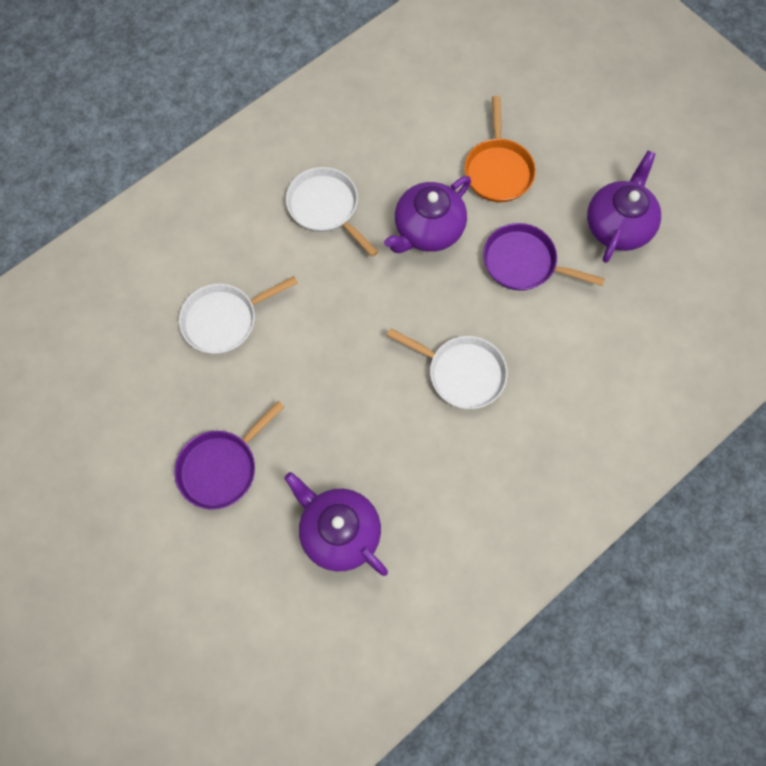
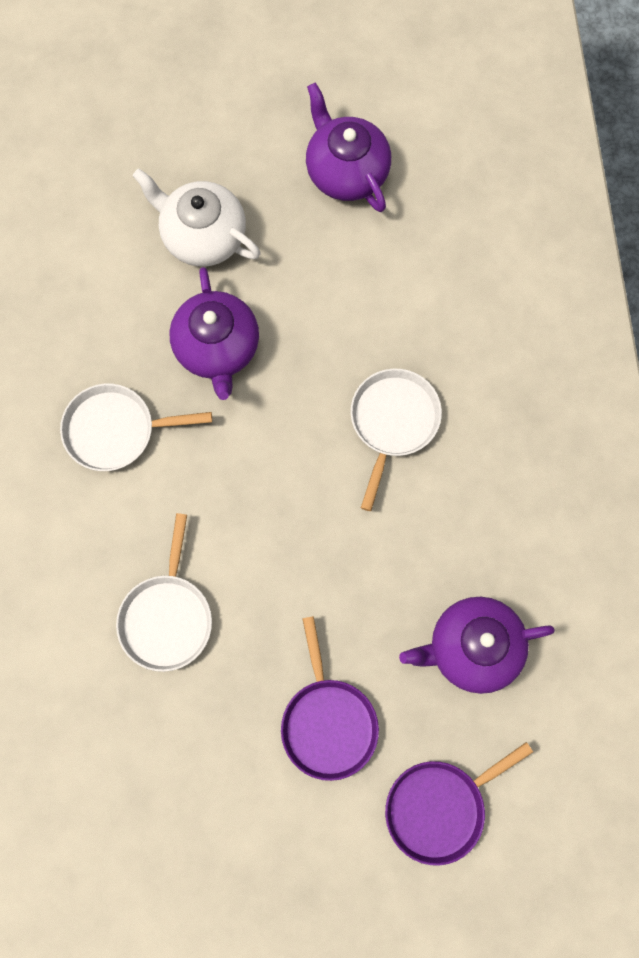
camera: 55 degrees left, 5 degrees up
white pan [387,328,508,409] -> white pan turned 45 degrees counterclockwise [351,369,442,511]
orange pan [464,96,536,202] -> white teapot [132,168,261,267]
purple pan [483,223,605,291] -> purple pan moved to [385,742,533,866]

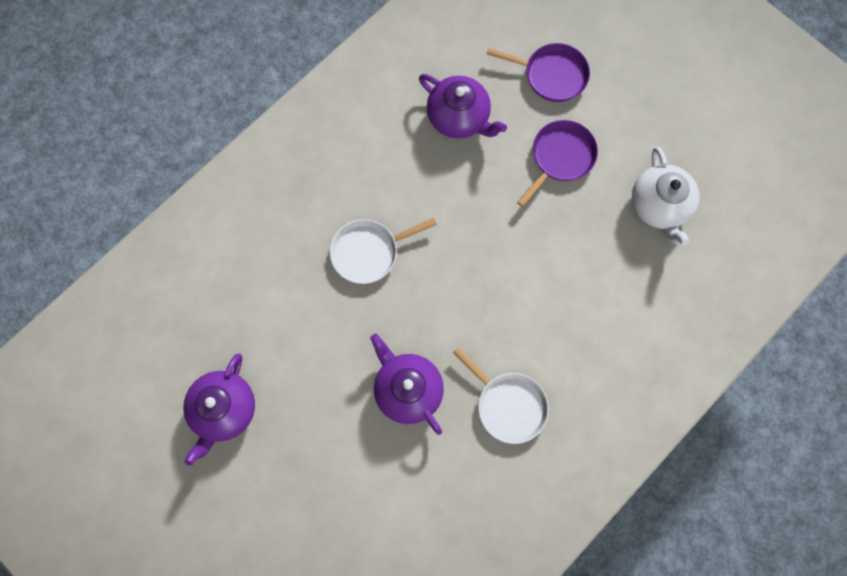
camera: 130 degrees left, 0 degrees up
white pan [116,513,212,672] -> none
white teapot [132,168,261,267] -> white teapot moved to [632,147,700,246]
purple teapot [169,267,259,400] -> purple teapot turned 75 degrees counterclockwise [370,334,444,435]

